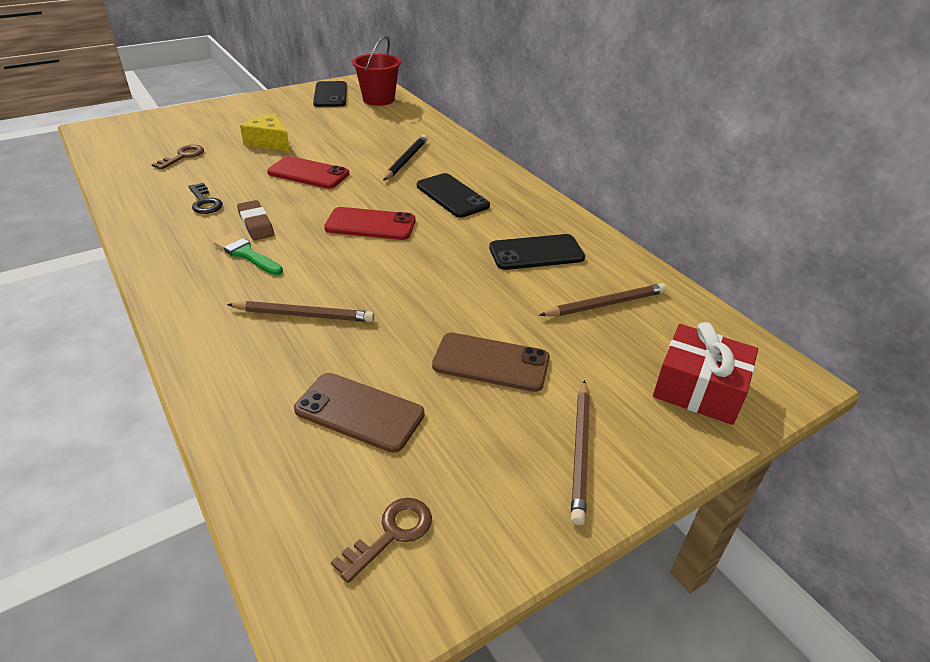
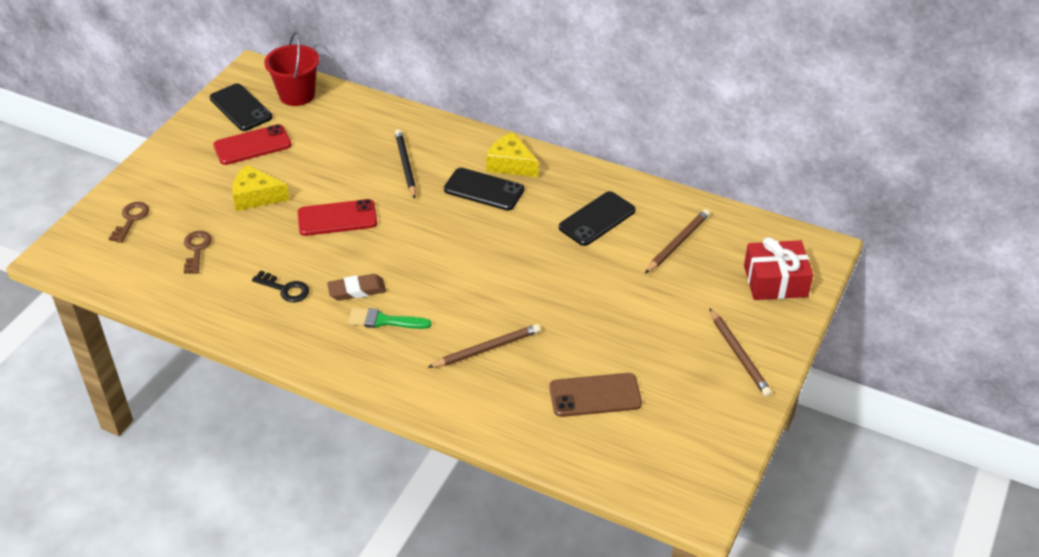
camera: 30 degrees left, 5 degrees up
brown eraser [237,200,274,240] -> brown eraser turned 45 degrees counterclockwise [327,274,386,301]
red phone [324,207,416,240] -> red phone moved to [213,124,292,165]
brown key [331,498,432,583] -> brown key moved to [109,202,149,243]
brown phone [432,333,550,392] -> none
none -> yellow cheese [486,132,539,177]

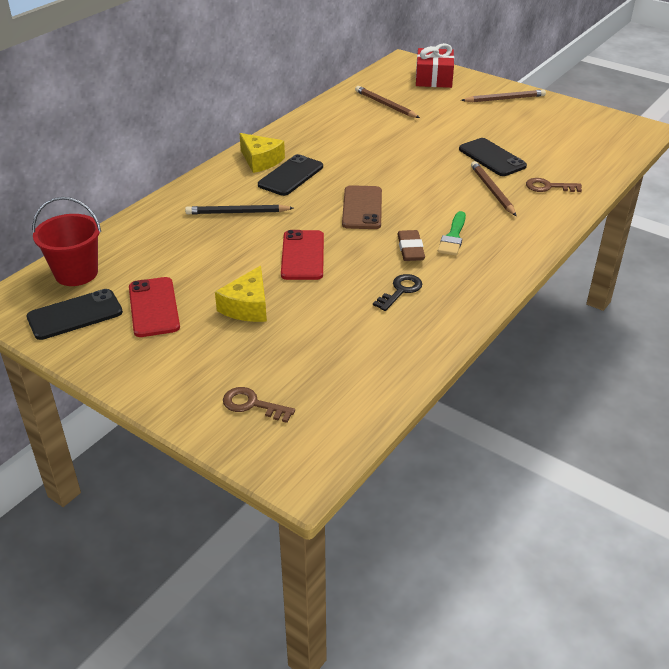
camera: 80 degrees left, 5 degrees down
brown key [184,231,212,274] -> brown key moved to [526,178,582,192]
yellow cheese [486,132,539,177] -> yellow cheese turned 90 degrees counterclockwise [239,133,285,173]
brown phone [549,373,642,417] -> brown phone moved to [342,185,382,229]
black phone [559,191,636,246] -> black phone moved to [459,138,527,176]

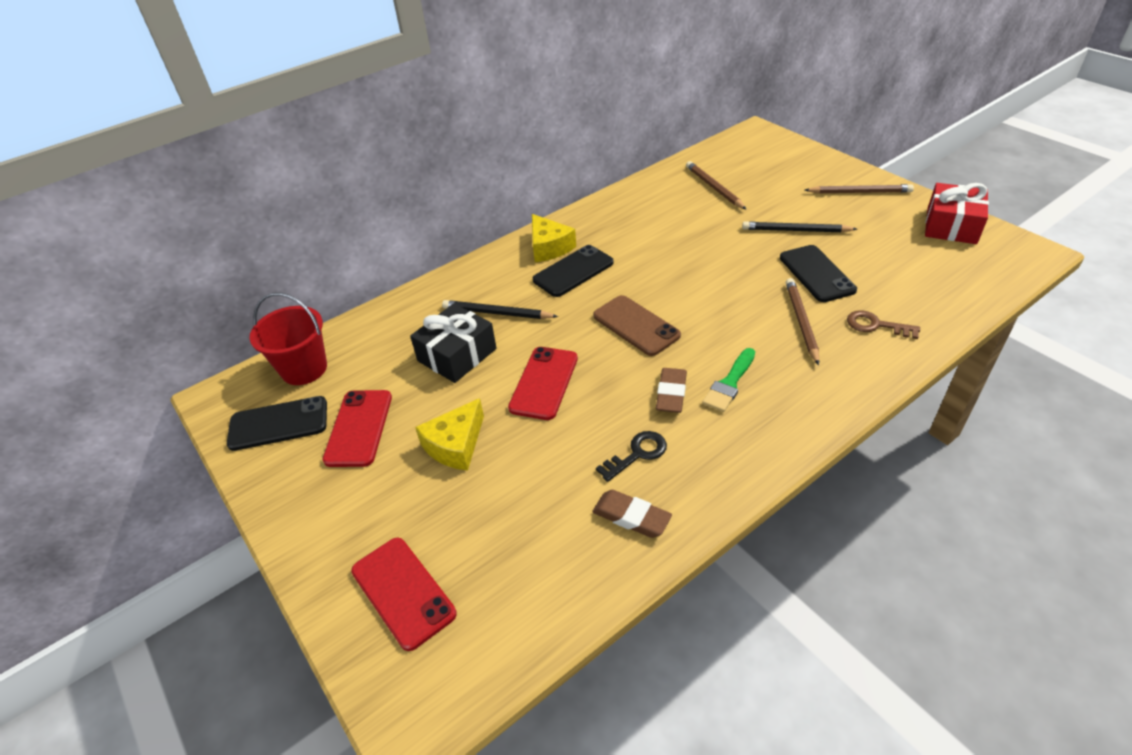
camera: 20 degrees right, 5 degrees up
brown key [223,387,295,423] -> red phone [351,538,457,651]
brown phone [342,185,382,229] -> brown phone turned 60 degrees counterclockwise [593,295,681,356]
red gift [416,43,454,88] -> red gift moved to [925,183,989,244]
none -> black gift [410,303,496,383]
none -> brown eraser [592,490,672,538]
none -> black pencil [742,221,857,233]

